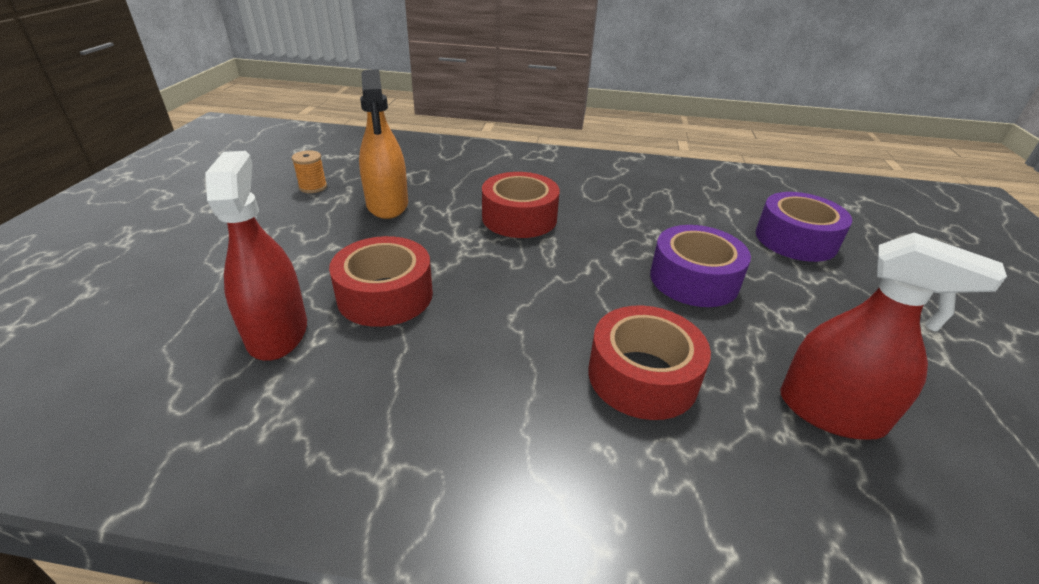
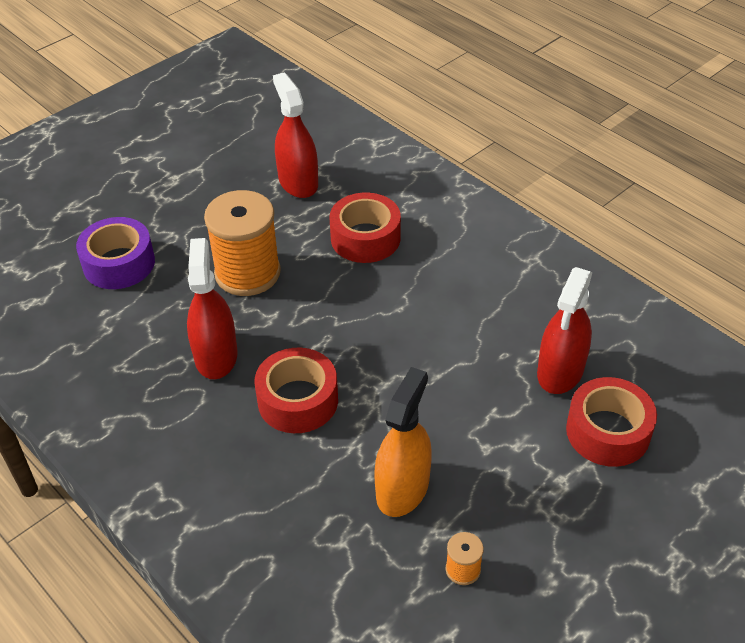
camera: 140 degrees left, 10 degrees up
red tape [329,236,433,327] -> red tape moved to [566,377,657,467]
purple tape [650,225,751,307] -> orange spool [204,190,281,296]
none -> red spray bottle [187,238,238,379]

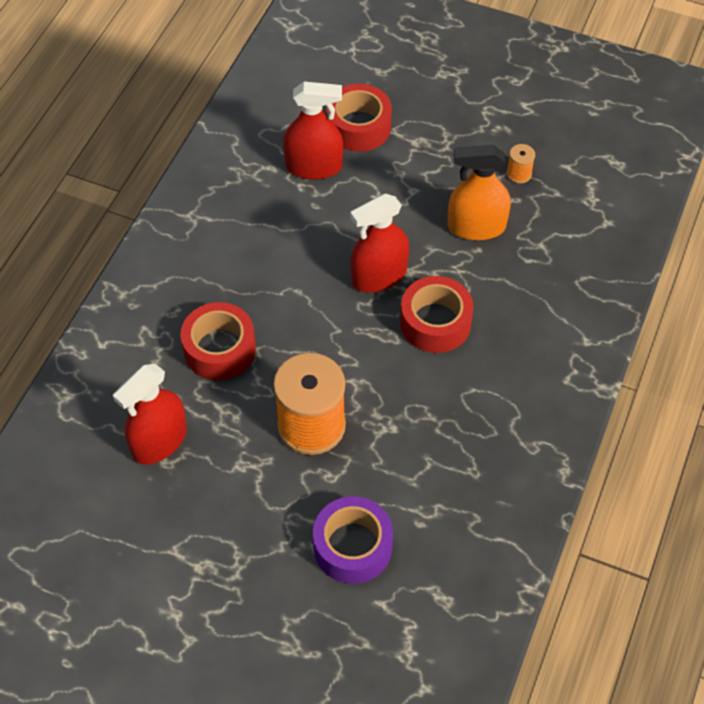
camera: 115 degrees left, 10 degrees up
red spray bottle [187,238,238,379] -> red spray bottle moved to [350,194,409,293]

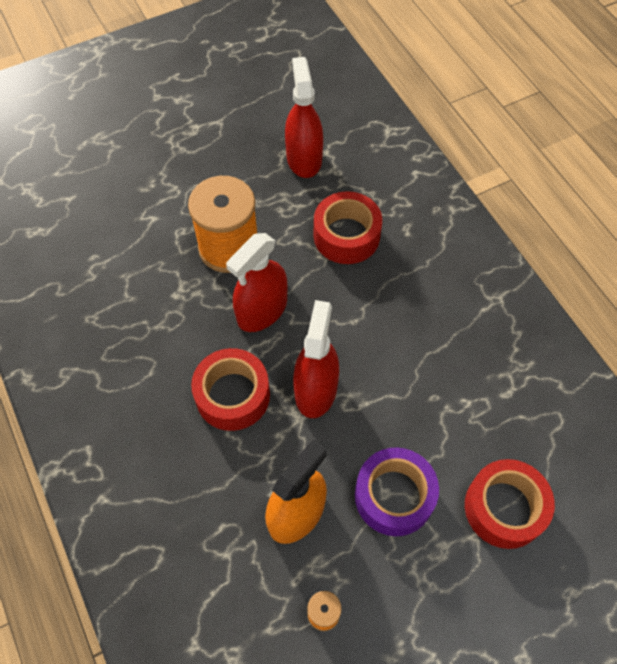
camera: 130 degrees right, 5 degrees up
red spray bottle [283,82,343,180] -> red spray bottle moved to [226,233,287,332]
purple tape [313,496,393,584] -> purple tape moved to [355,447,439,536]

